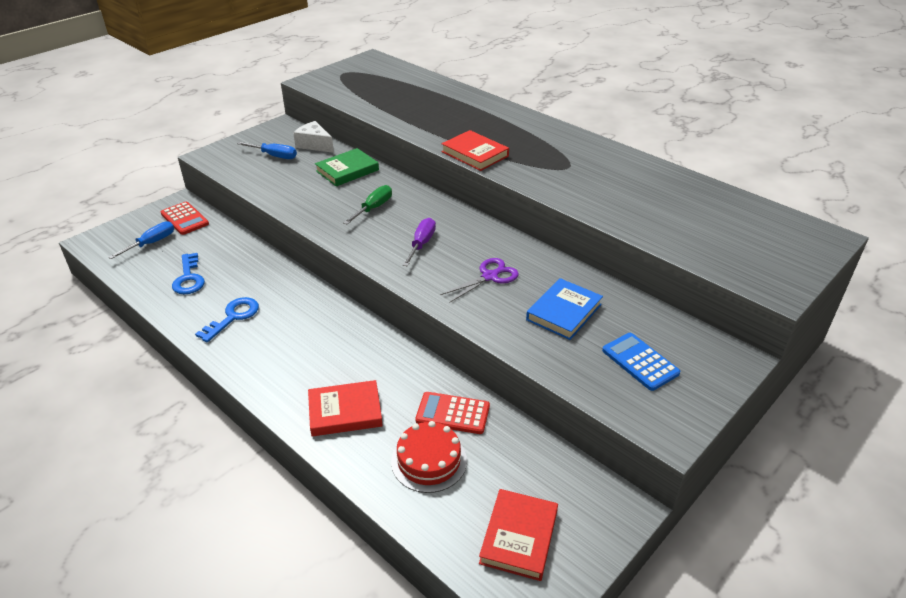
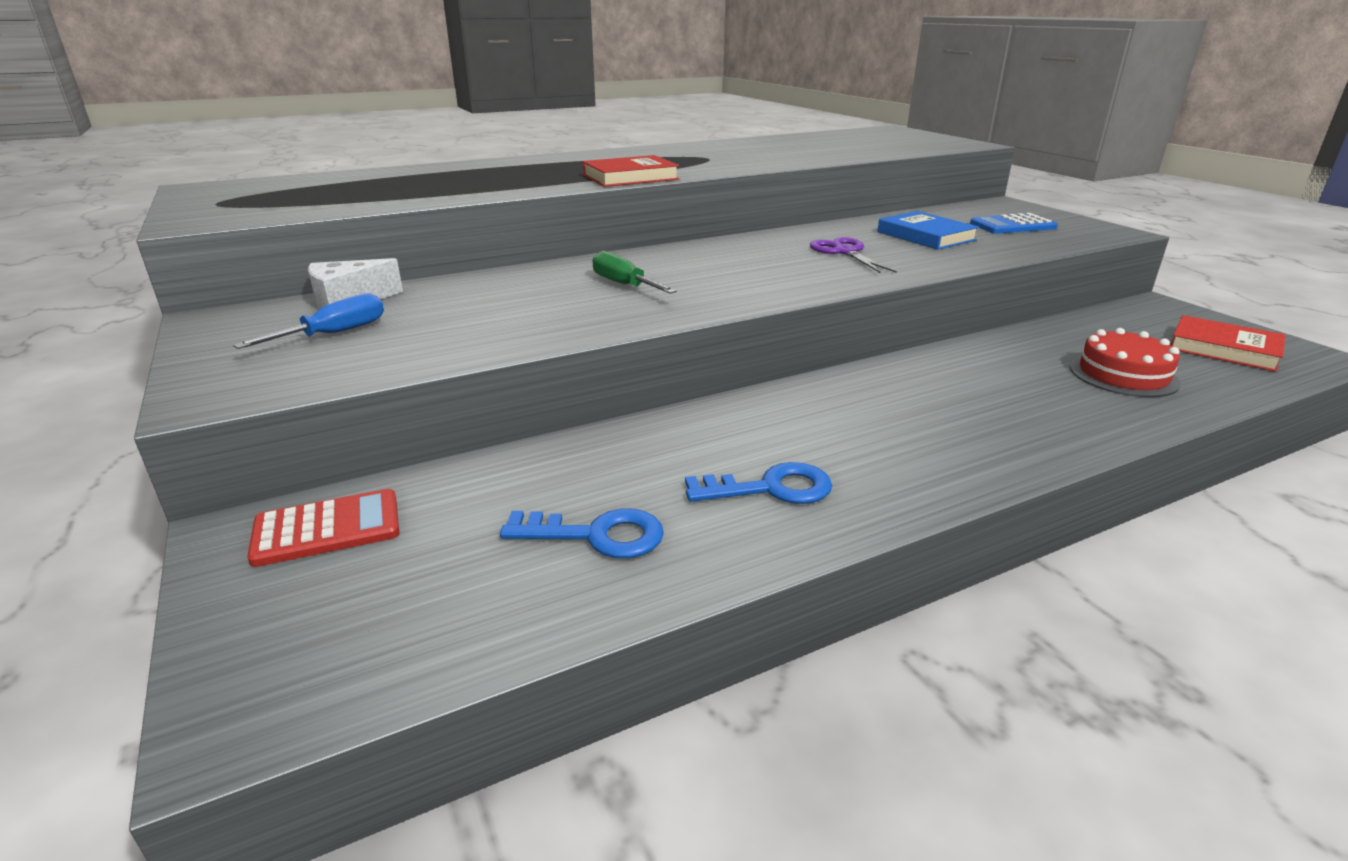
camera: 70 degrees left, 10 degrees down
blue screwdriver [108,221,174,259] -> none
blue key [195,297,259,342] -> blue key turned 120 degrees clockwise [685,462,832,504]
red book [308,380,383,436] -> none
green book [315,148,379,186] -> none
purple screwdriver [403,218,436,266] -> none
red calculator [415,392,490,434] -> none

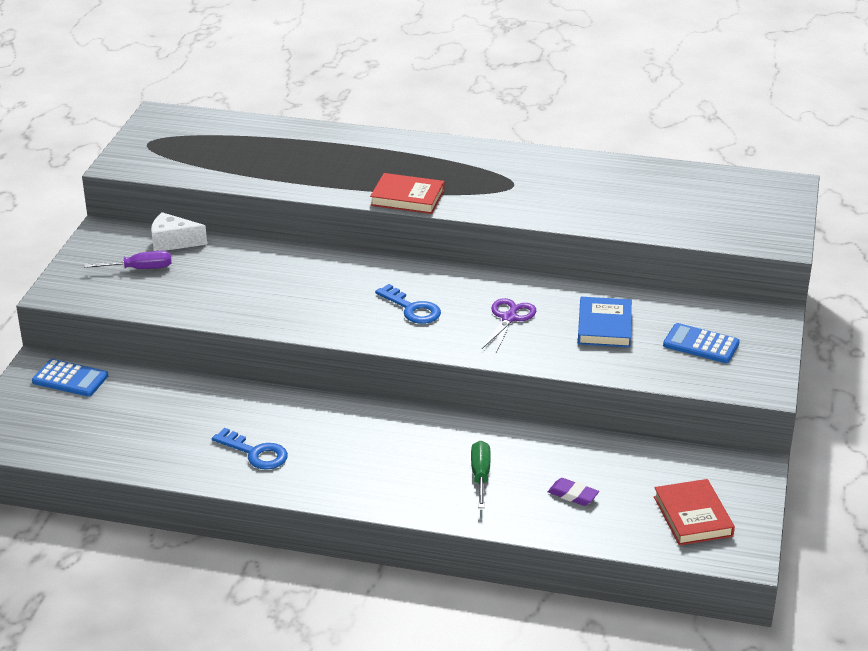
camera: 40 degrees right, 5 degrees up
blue screwdriver [233,293,384,349] -> purple screwdriver [84,251,172,269]
red calculator [247,489,399,567] -> blue calculator [32,359,108,397]
blue key [500,509,664,558] -> blue key moved to [375,284,441,324]
green screwdriver [592,251,677,294] -> green screwdriver moved to [471,441,491,508]
red cake [1069,328,1181,397] -> purple eraser [548,478,599,506]

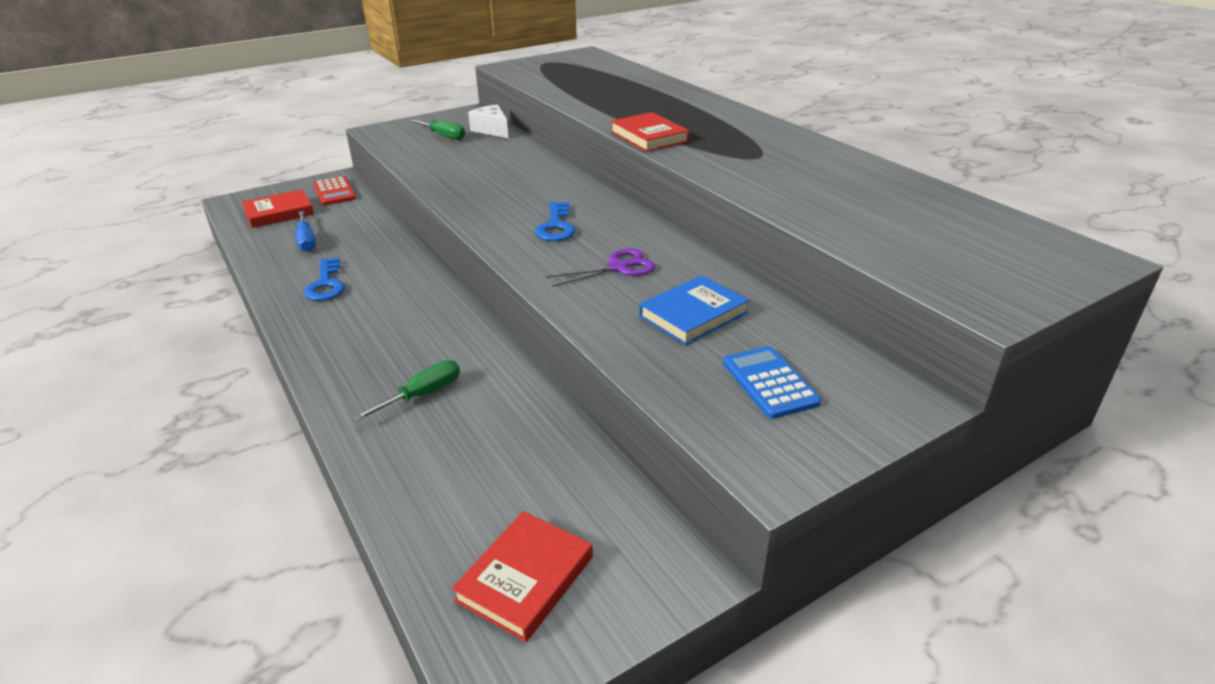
camera: 45 degrees right, 0 degrees up
blue calculator [32,359,108,397] -> red calculator [313,176,356,205]
purple screwdriver [84,251,172,269] -> green screwdriver [408,119,465,140]
purple eraser [548,478,599,506] -> none
none -> red book [242,189,314,228]
none -> blue screwdriver [295,211,316,252]

